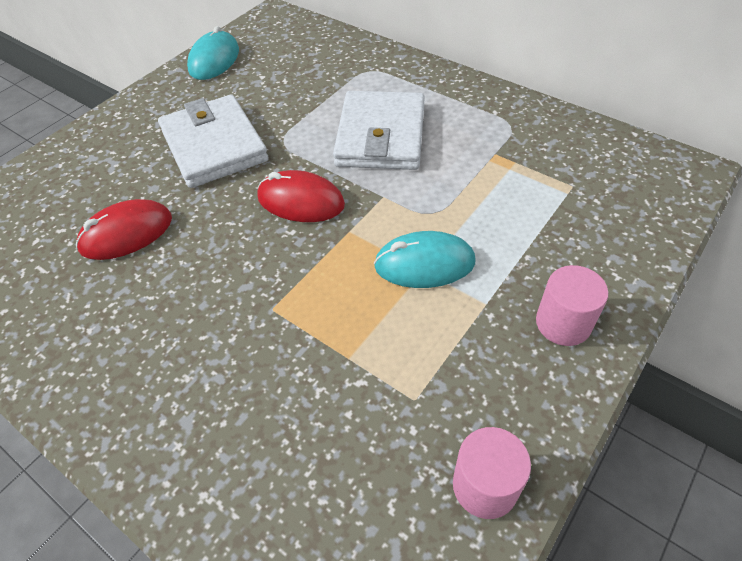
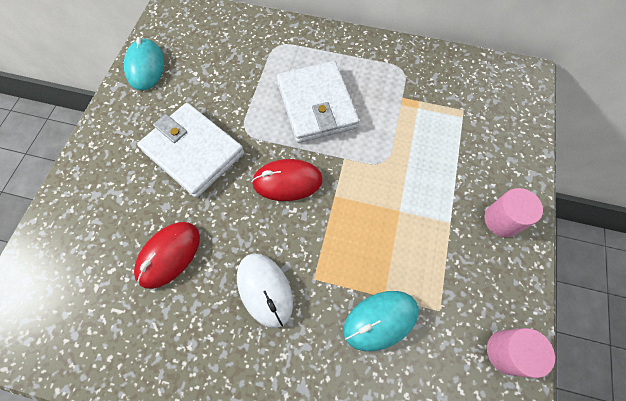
camera: 25 degrees left, 15 degrees up
turquoise mouse [374,231,476,288] -> turquoise mouse moved to [343,291,419,351]
none -> white mouse [237,253,293,328]

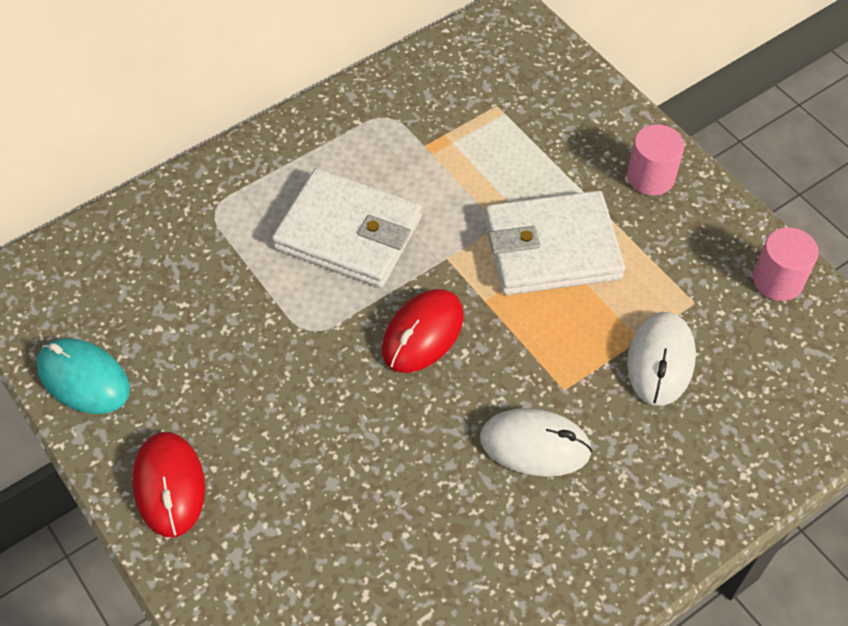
camera: 50 degrees left, 10 degrees down
red mouse [134,222,200,289] -> red mouse moved to [132,432,205,537]
white wallet [137,103,244,198] -> white wallet moved to [485,191,625,295]
turquoise mouse [343,291,419,351] -> white mouse [627,312,696,406]

